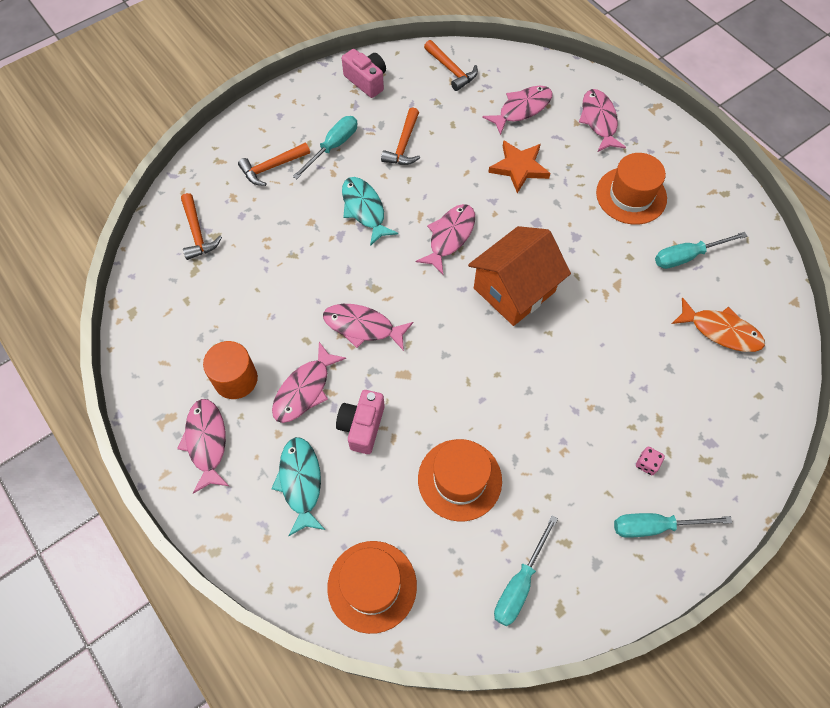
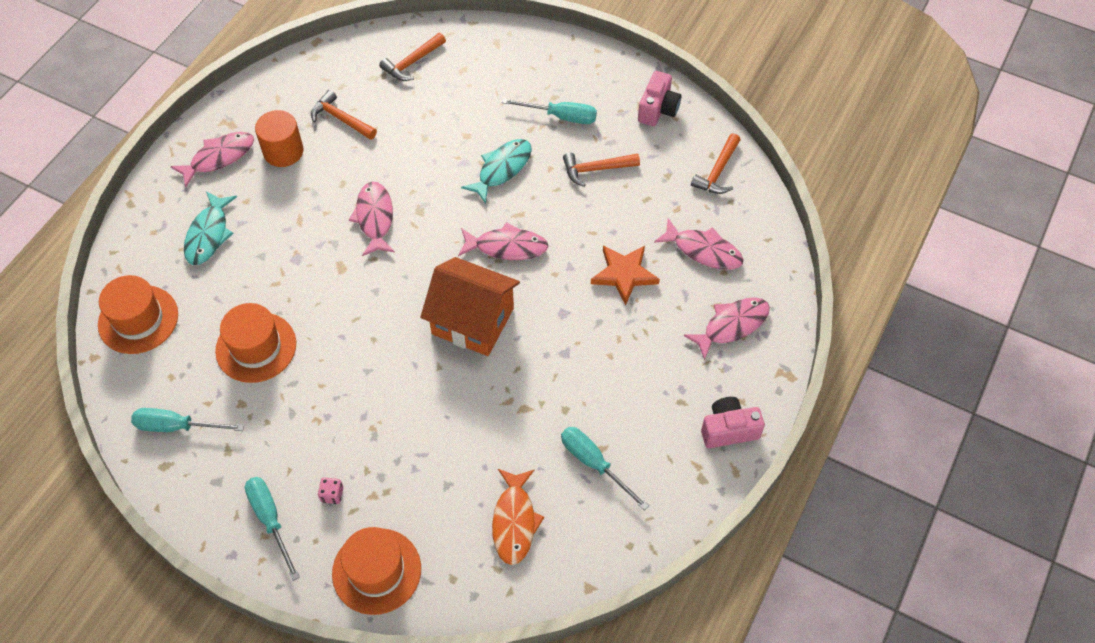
camera: 65 degrees right, 5 degrees down
orange hammer [238,143,310,186] -> orange hammer moved to [311,90,377,140]
turquoise fish [271,437,325,537] -> turquoise fish turned 135 degrees clockwise [184,191,237,265]
pink fish [272,342,346,423] -> none
pink camera [336,390,385,454] -> pink camera moved to [701,397,765,448]
orange hat [596,153,667,225] -> orange hat moved to [332,527,421,615]

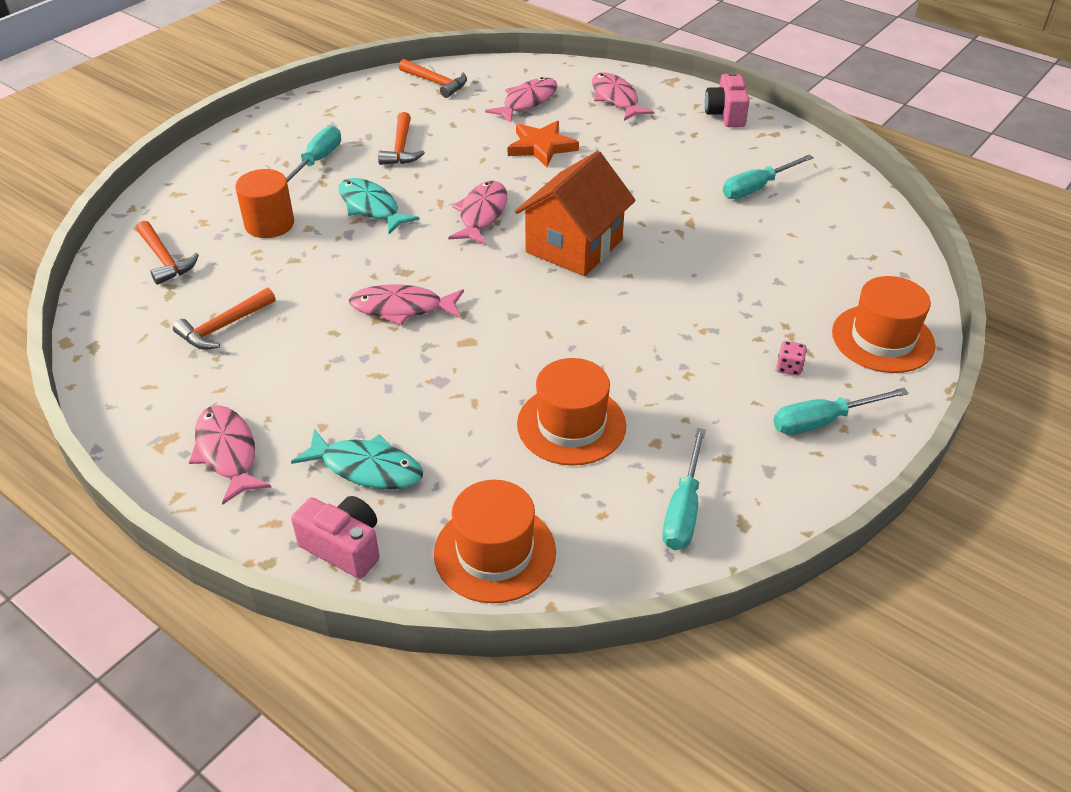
camera: 80 degrees left, 15 degrees down
orange cylinder [255,110,304,167] -> orange cylinder moved to [235,169,294,238]
orange fish [492,469,544,565] -> none
pink camera [638,71,681,126] -> pink camera moved to [291,496,380,579]

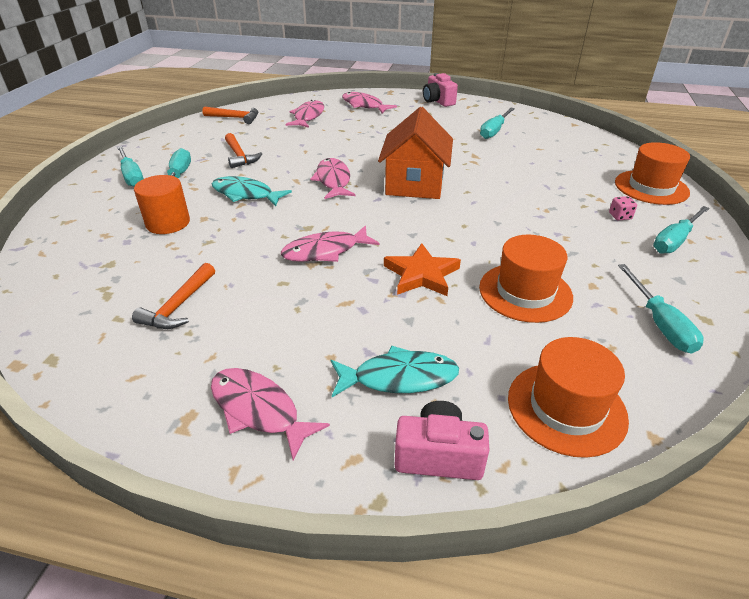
camera: 25 degrees left, 5 degrees down
orange hammer [136,221,199,285] -> none
orange star [508,121,579,167] -> orange star moved to [384,243,461,296]
none -> turquoise screwdriver [117,146,144,187]

